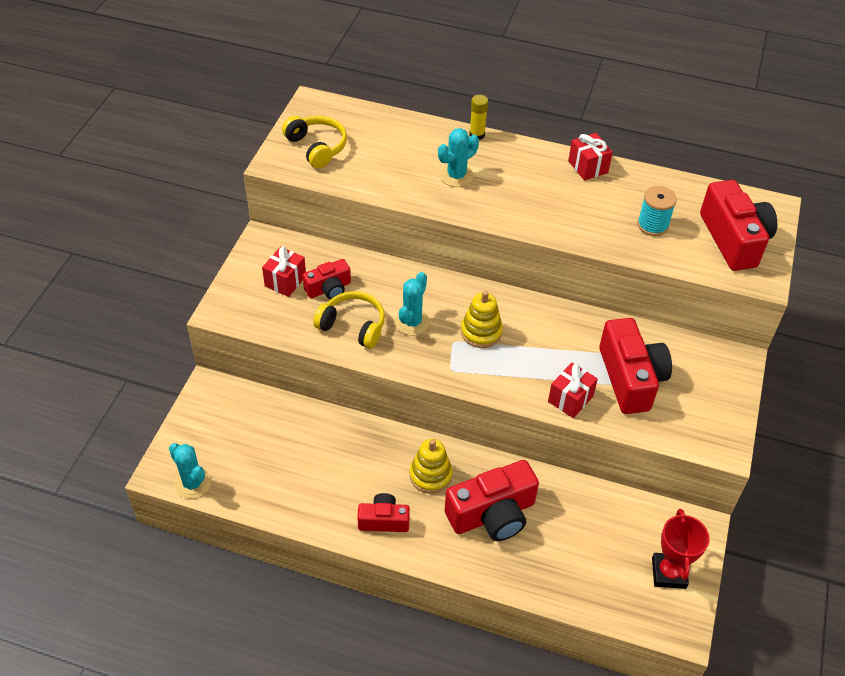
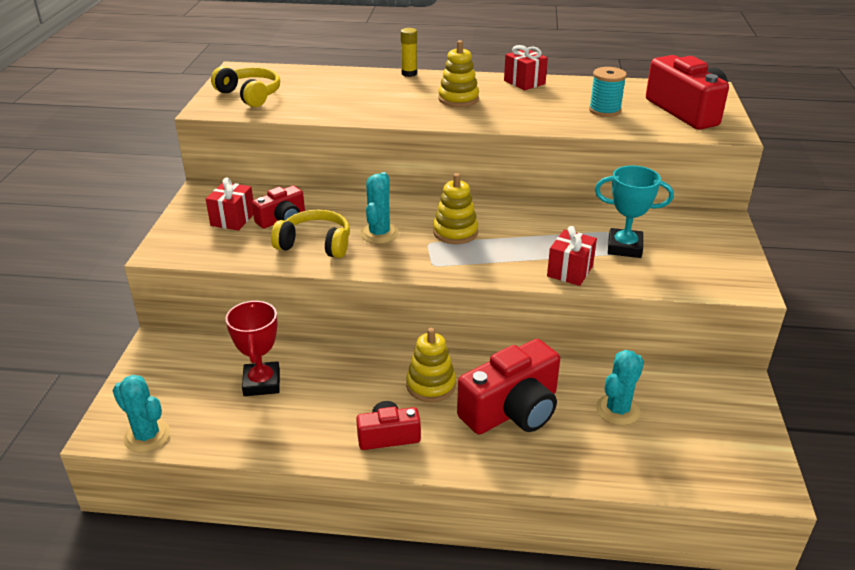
camera: 10 degrees left, 15 degrees down
turquoise cactus [438,128,479,187] -> turquoise cactus moved to [596,350,644,425]
red camera [599,318,672,414] -> turquoise trophy [595,165,674,258]
red trophy [652,509,709,589] -> red trophy moved to [226,300,280,396]
none -> yellow stacking toy [438,40,479,107]

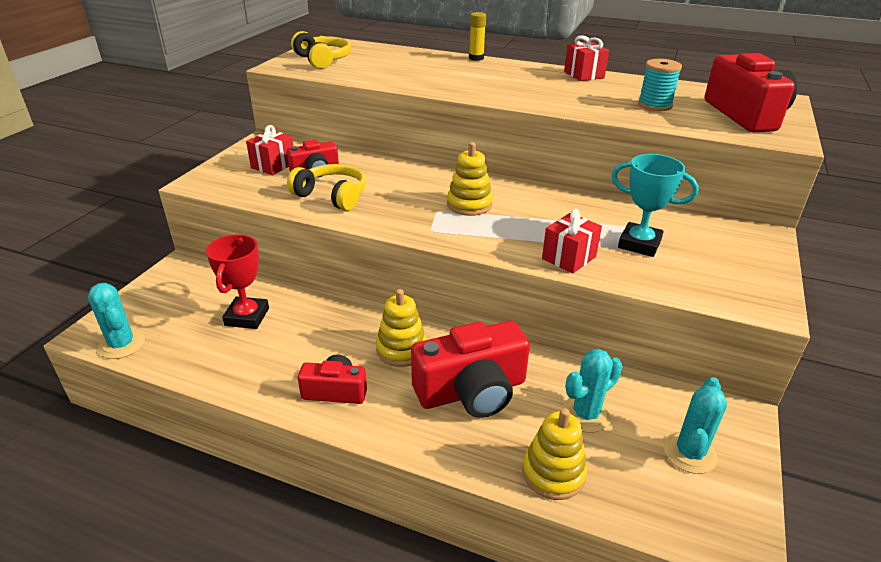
camera: 15 degrees right, 0 degrees up
turquoise cactus [360,172,399,244] -> turquoise cactus moved to [664,377,727,474]
yellow stacking toy [438,40,479,107] -> yellow stacking toy moved to [522,408,587,500]

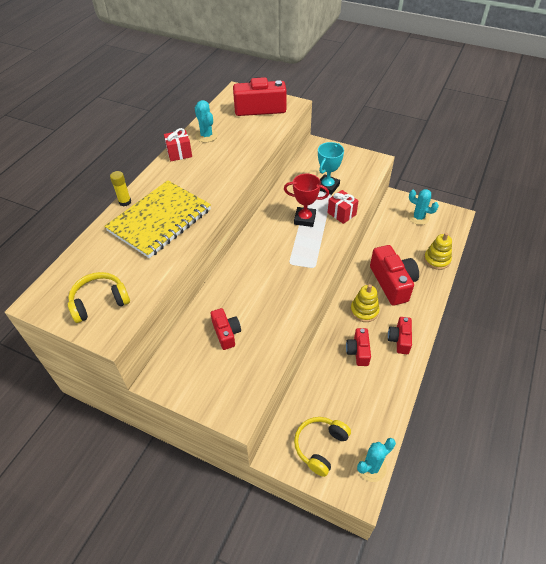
camera: 85 degrees left, 15 degrees up
red trophy [206,234,269,329] -> red trophy moved to [284,174,329,227]
red gift [246,125,293,175] -> none
yellow headphones [287,164,366,211] -> yellow headphones moved to [294,417,351,477]
yellow stacking toy [447,142,493,216] -> none
turquoise cactus [562,349,623,433] -> turquoise cactus moved to [195,100,218,142]
turquoise spool [638,59,682,111] -> none
none -> yellow notebook [104,180,211,258]
none -> red camera [346,328,371,366]

